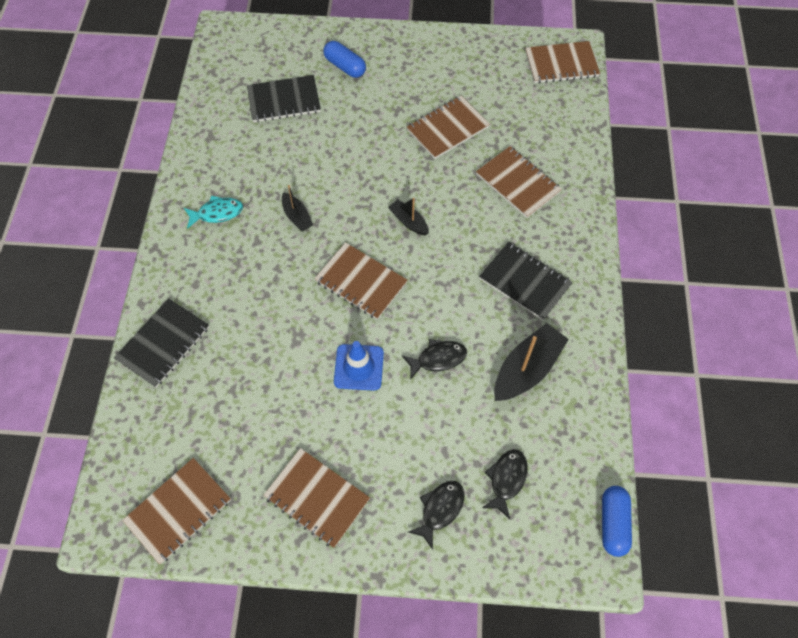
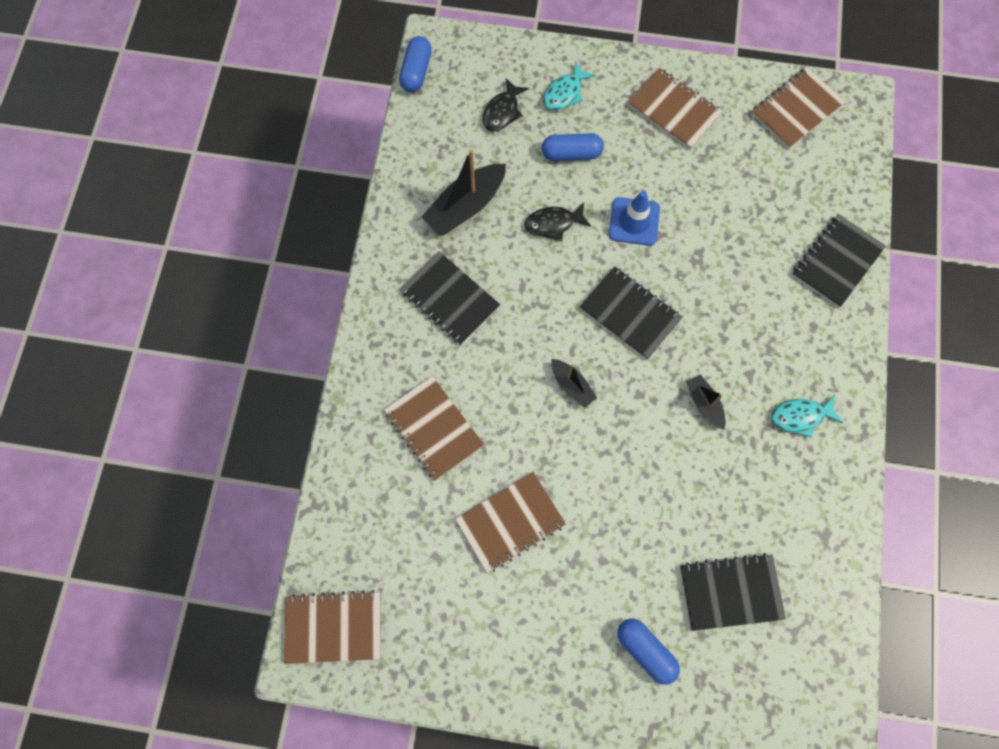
camera: 175 degrees left, 10 degrees up
brown notebook [314,242,408,320] -> black notebook [580,266,682,360]
black fish [408,481,464,550] -> turquoise fish [543,61,596,110]
none -> blue capsule [542,133,604,161]

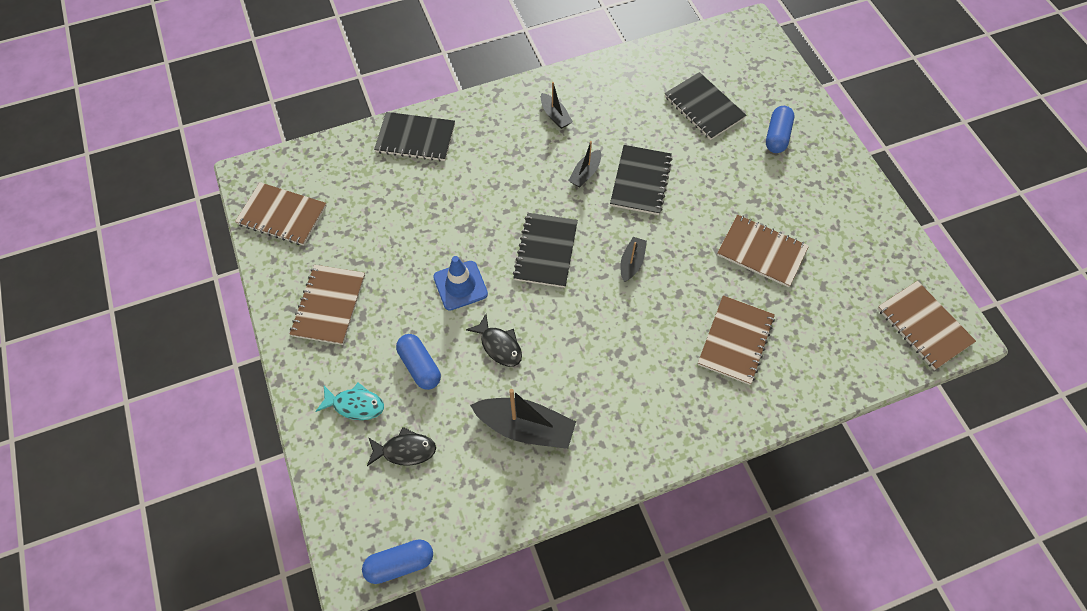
camera: 120 degrees left, 10 degrees down
black notebook [399,251,500,345] -> black notebook moved to [610,145,673,215]
turquoise fish [771,395,843,438] -> black boat [541,82,573,129]

